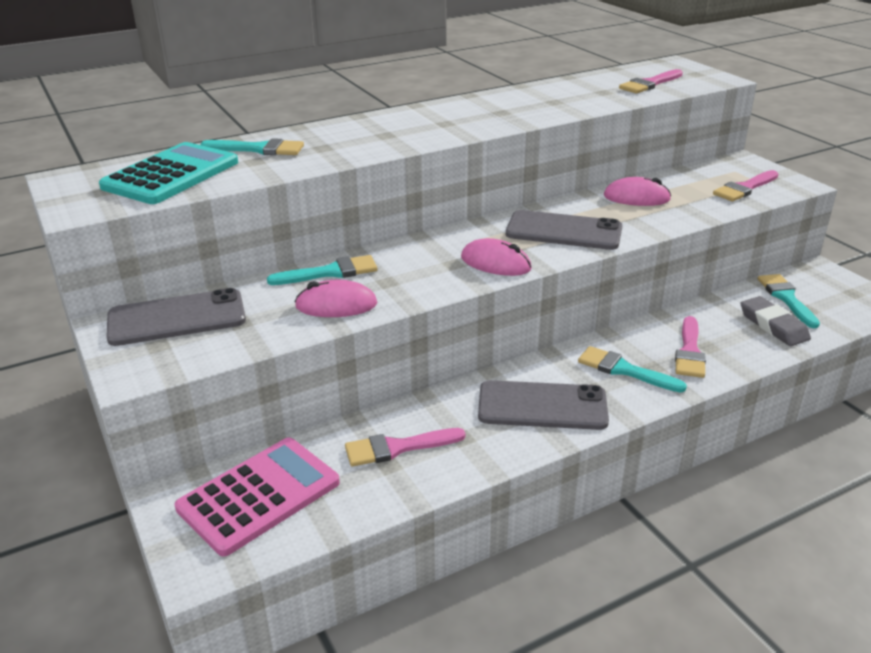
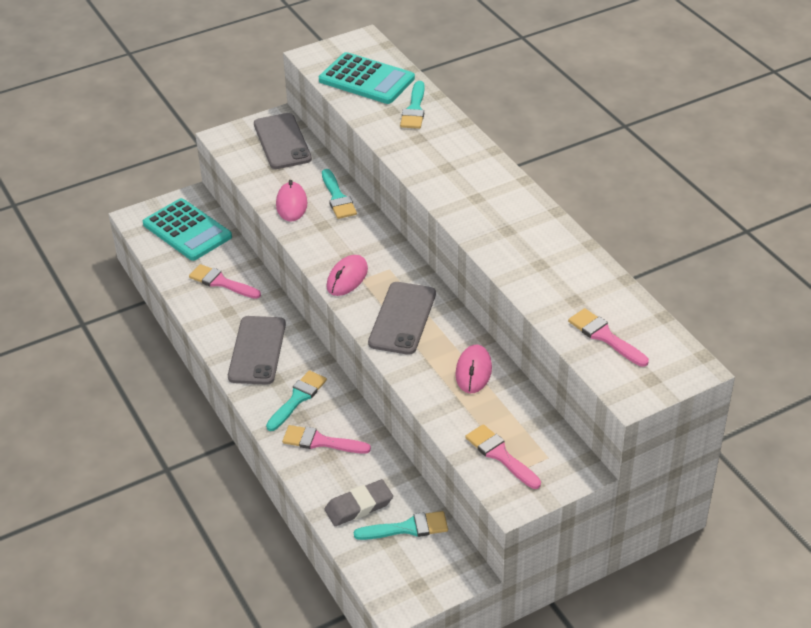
camera: 90 degrees right, 10 degrees up
pink calculator [175,438,340,557] -> turquoise calculator [143,198,232,261]
pink brush [345,428,466,467] -> pink brush turned 45 degrees counterclockwise [189,264,261,299]

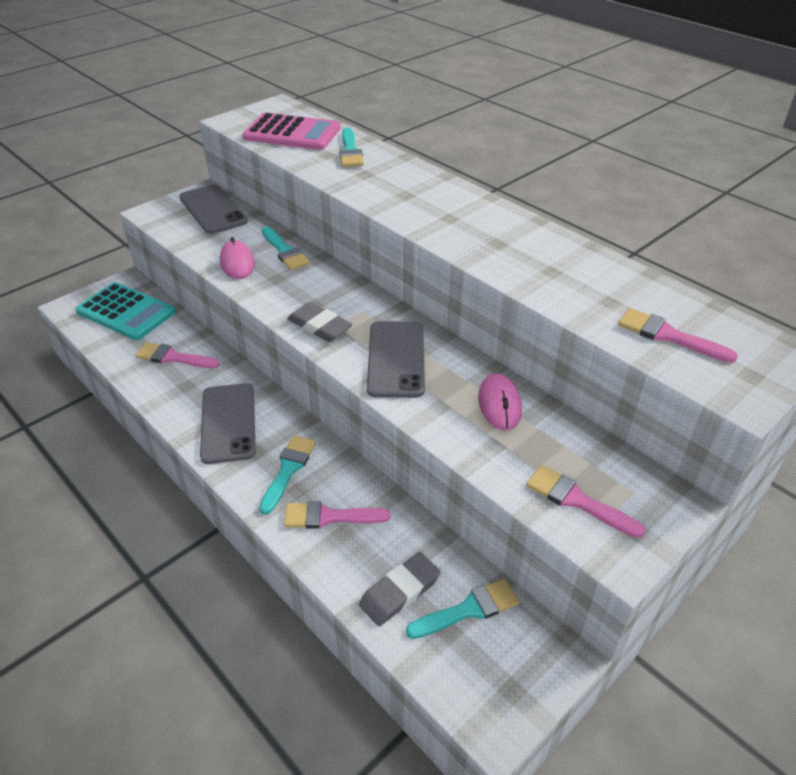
camera: 15 degrees left, 0 degrees up
turquoise calculator [319,52,415,104] -> pink calculator [242,112,341,150]
pink mouse [326,255,368,296] -> grey eraser [287,302,352,342]

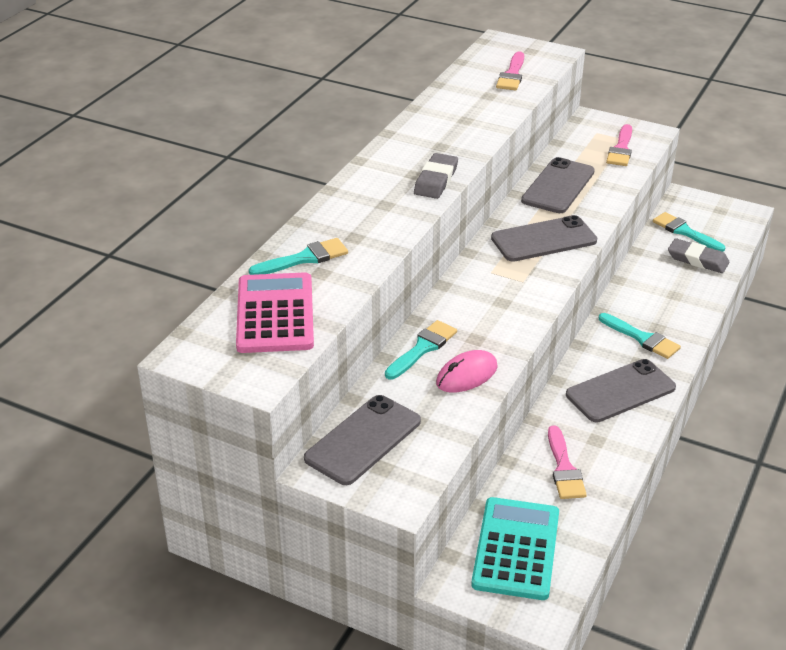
camera: 110 degrees left, 5 degrees down
turquoise brush [259,435,316,515] -> turquoise brush turned 135 degrees counterclockwise [599,313,681,359]
pink brush [284,502,391,528] -> none
grey eraser [287,302,352,342] -> grey eraser moved to [414,153,458,199]
pink mouse [478,373,522,431] -> grey phone [521,157,595,213]

